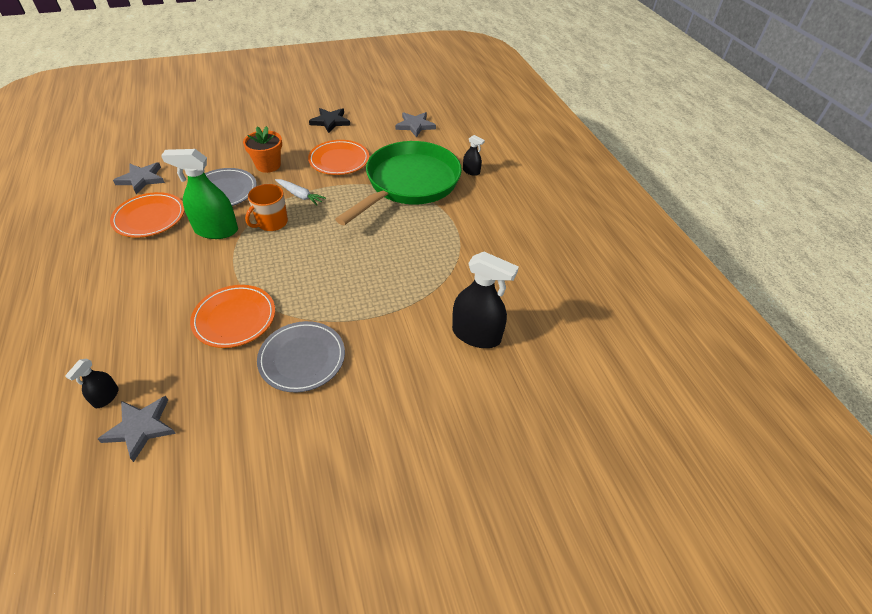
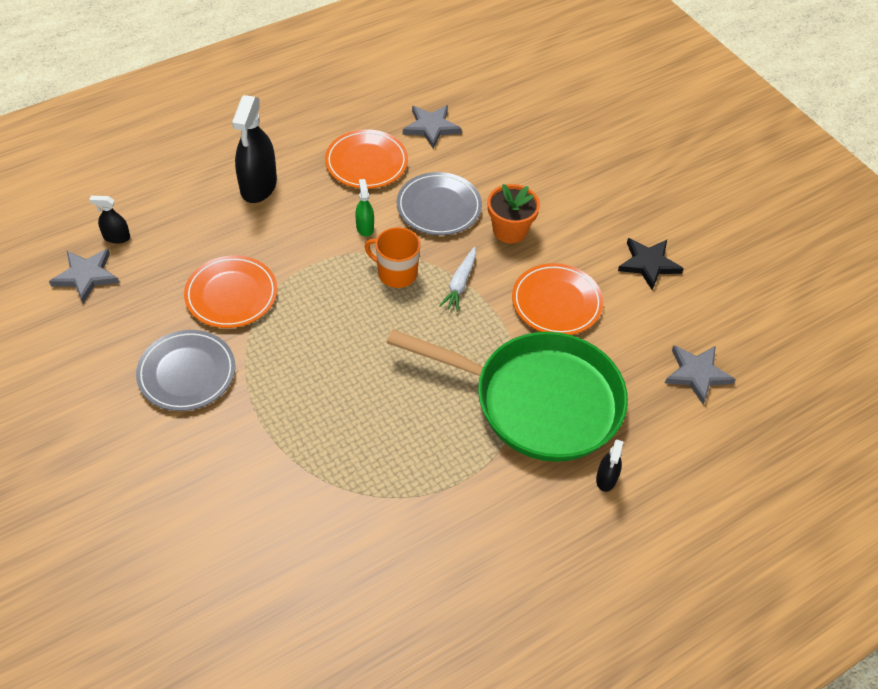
camera: 75 degrees right, 5 degrees up
green spray bottle [161,149,238,239] -> green spray bottle [355,179,374,237], size x0.49
black spray bottle [452,252,519,348] -> black spray bottle moved to [232,95,277,203]

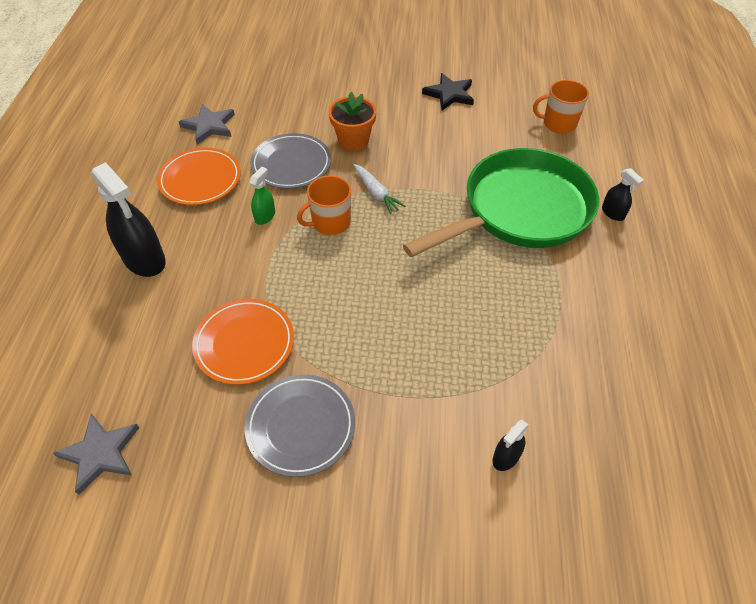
camera: 50 degrees left, 0 degrees up
black spray bottle [89,196,130,244] -> black spray bottle moved to [492,420,529,471]
green spray bottle [355,179,374,237] -> green spray bottle turned 90 degrees clockwise [250,167,275,225]
orange plate [512,263,603,335] -> none
grey star [665,345,736,404] -> orange mug [533,80,589,134]

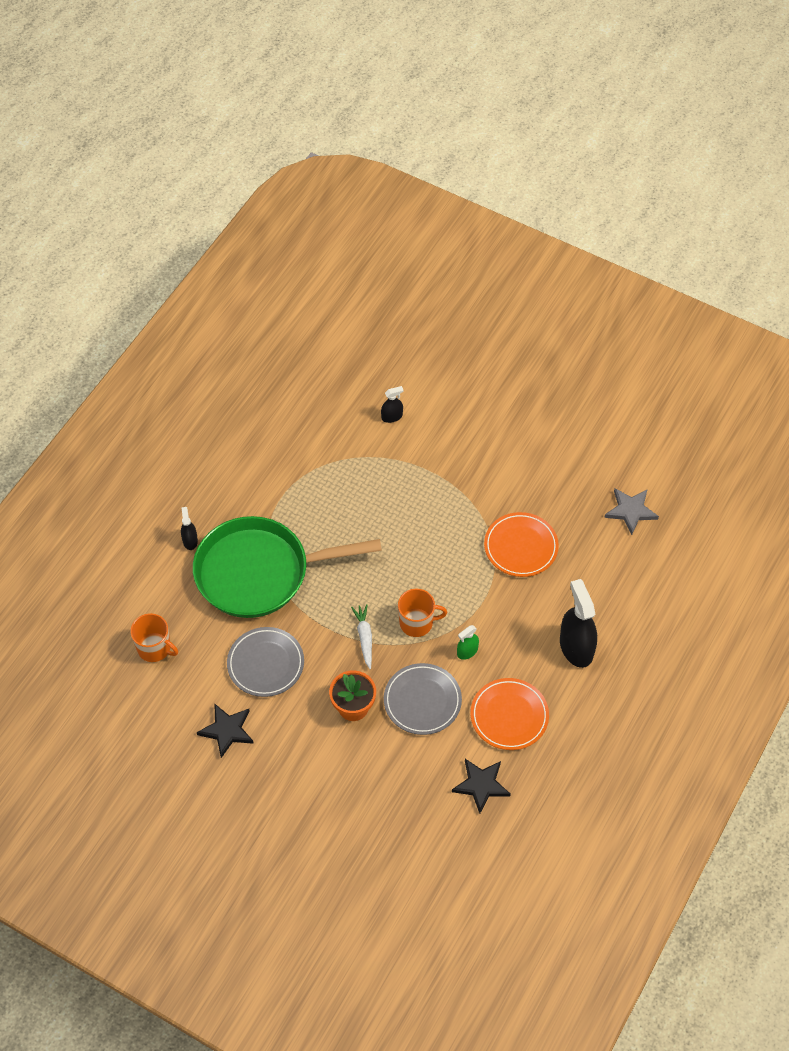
camera: 155 degrees left, 5 degrees up
grey star [179,104,235,145] -> black star [452,759,511,814]
grey plate [245,374,355,477] -> grey plate moved to [227,627,304,697]

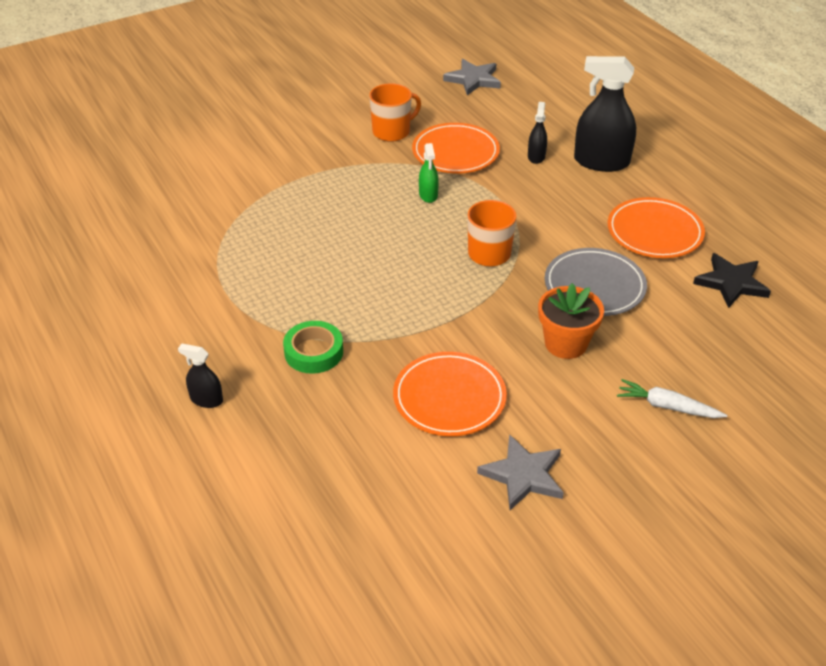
camera: 60 degrees left, 15 degrees down
orange mug [130,613,178,662] -> orange mug moved to [369,83,421,142]
green pan [193,516,382,618] -> green tape [283,321,343,374]
black star [197,703,254,758] -> grey star [477,434,564,510]
grey plate [227,627,304,697] -> orange plate [393,352,507,436]
white carrot [351,604,372,670] -> white carrot moved to [617,379,727,418]
black spray bottle [381,386,403,423] -> black spray bottle moved to [528,102,547,164]
green spray bottle [457,625,479,660] -> green spray bottle moved to [419,143,439,203]

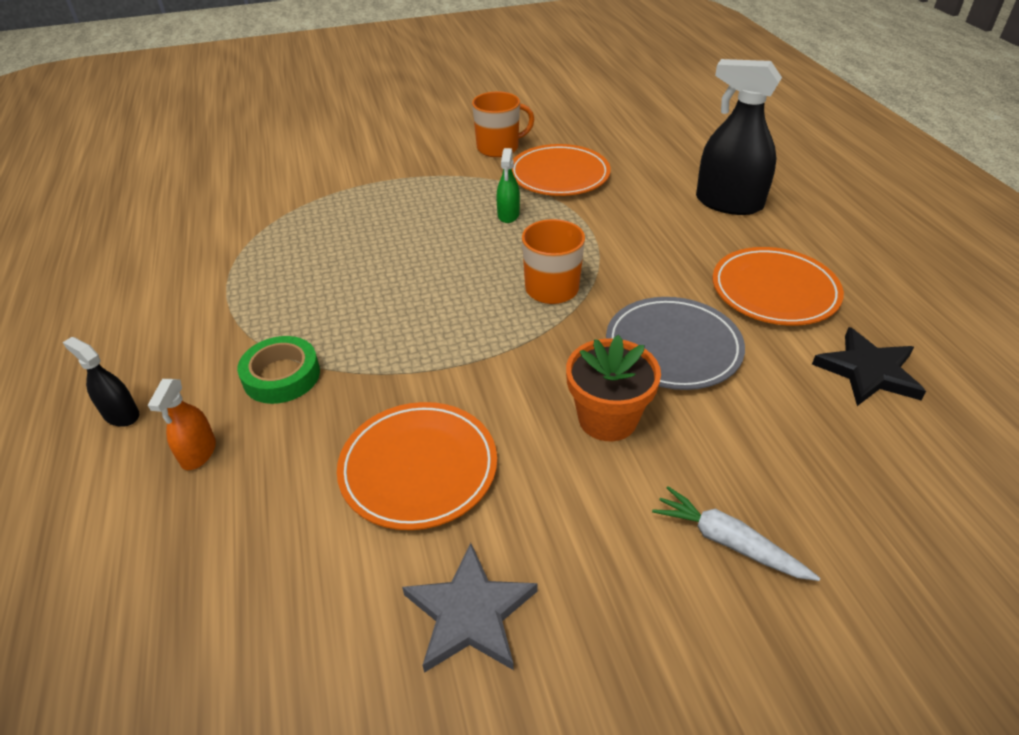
camera: 15 degrees right, 0 degrees up
grey star [443,59,501,95] -> none
black spray bottle [528,102,547,164] -> none
none -> orange spray bottle [148,379,216,470]

